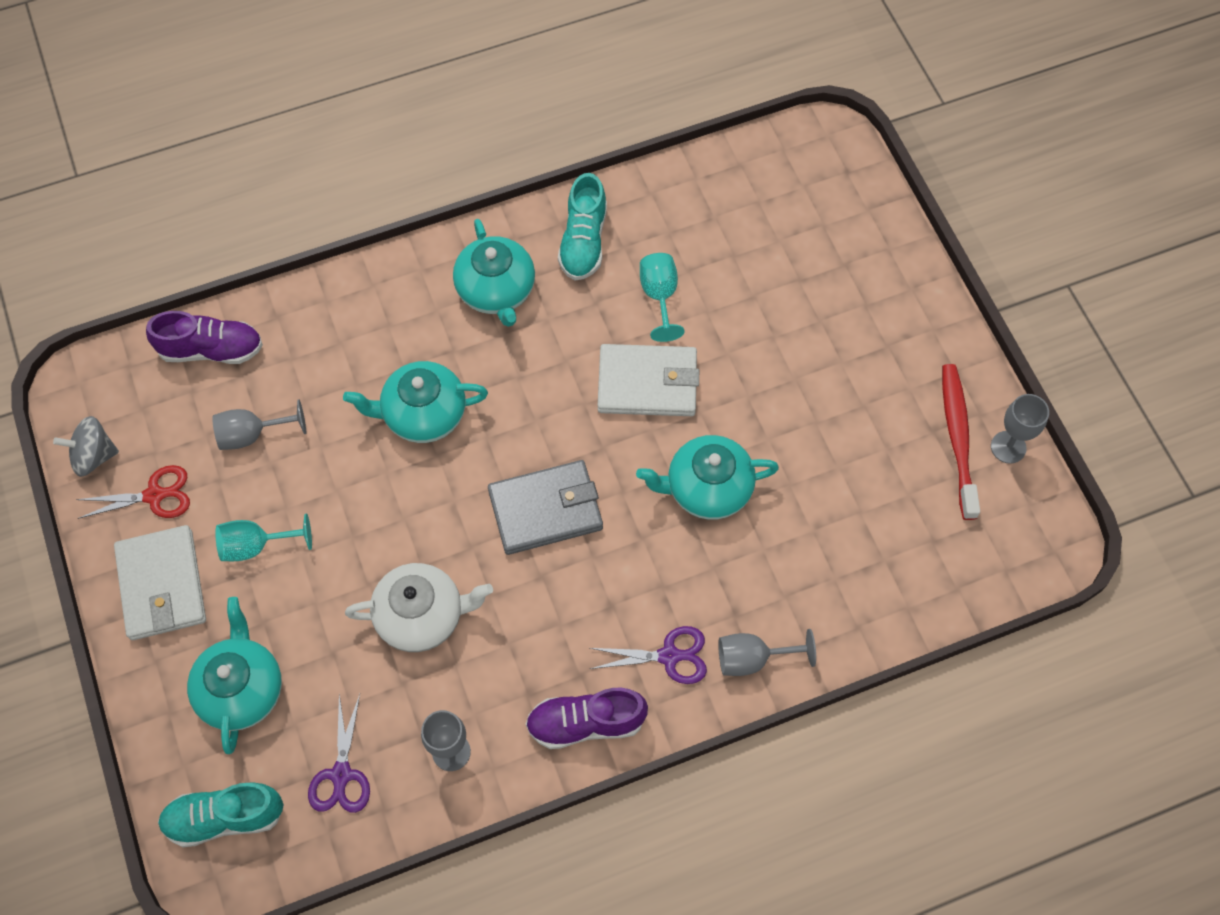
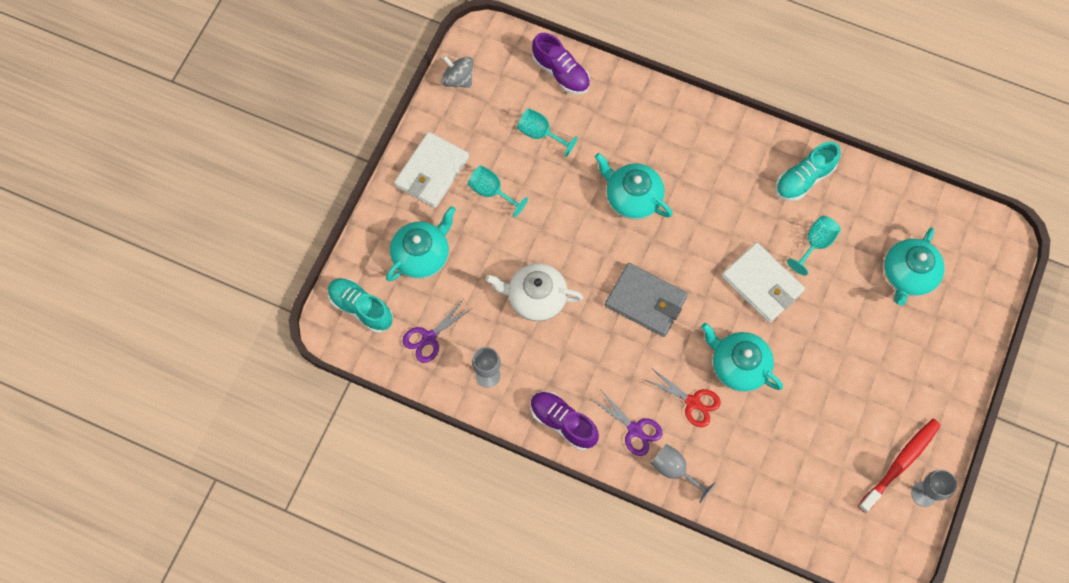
camera: 45 degrees right, 5 degrees up
red scissors [76,465,190,519] -> red scissors moved to [644,368,721,427]
grey goblet [212,400,306,450] -> turquoise goblet [517,108,578,157]
white teapot [345,563,493,652] -> white teapot turned 150 degrees clockwise [485,263,583,321]
turquoise teapot [453,219,535,327] -> turquoise teapot moved to [884,228,945,306]

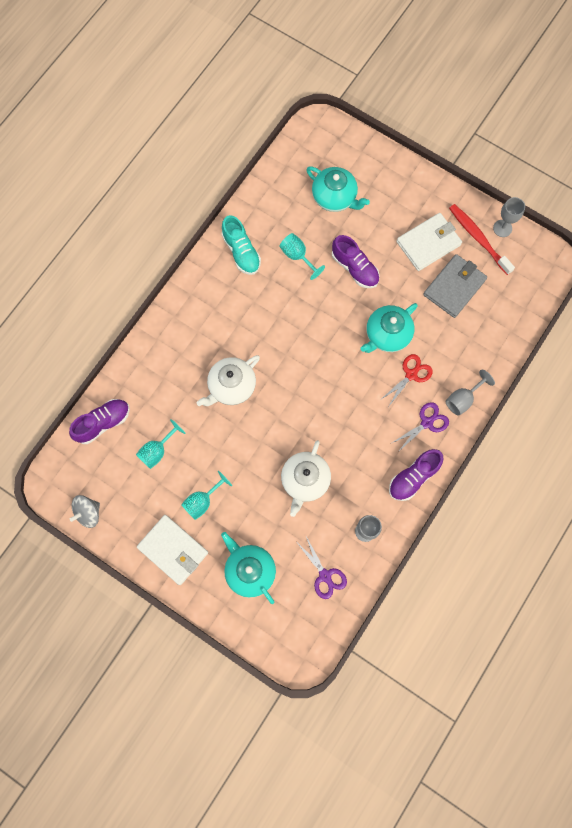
camera: 80 degrees left, 5 degrees up
turquoise shoe [328,278,393,333] -> none
turquoise teapot [595,153,673,220] -> white teapot [197,355,260,406]
grey wallet [605,263,688,337] -> grey wallet moved to [423,254,487,318]
white wallet [722,242,805,323] -> white wallet moved to [396,213,462,271]
none -> purple shoe [332,235,380,288]

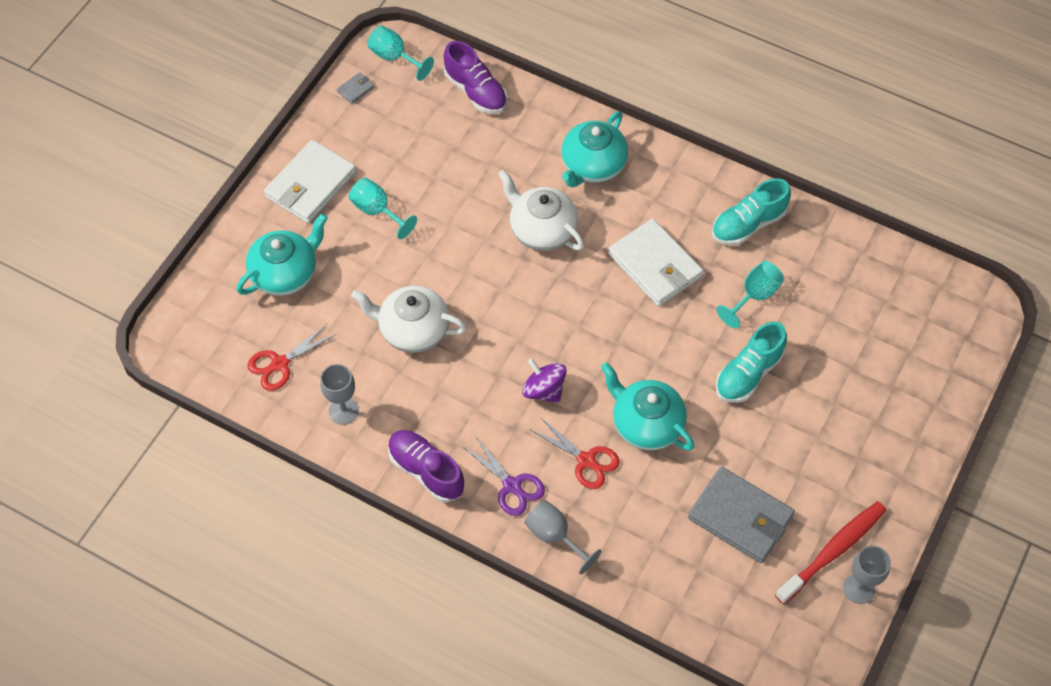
camera: 85 degrees right, 15 degrees down
grey spinning top [70,495,100,528] -> grey wallet [337,72,374,104]
turquoise goblet [136,419,185,469] -> turquoise goblet moved to [367,25,434,81]
purple scissors [297,537,347,599] -> red scissors [248,324,336,391]
turquoise teapot [306,167,370,212] -> turquoise teapot moved to [561,111,628,187]
purple shoe [332,235,380,288] -> turquoise shoe [716,322,787,403]
white wallet [396,213,462,271] -> white wallet moved to [608,219,703,306]
none -> purple spinning top [522,358,567,403]

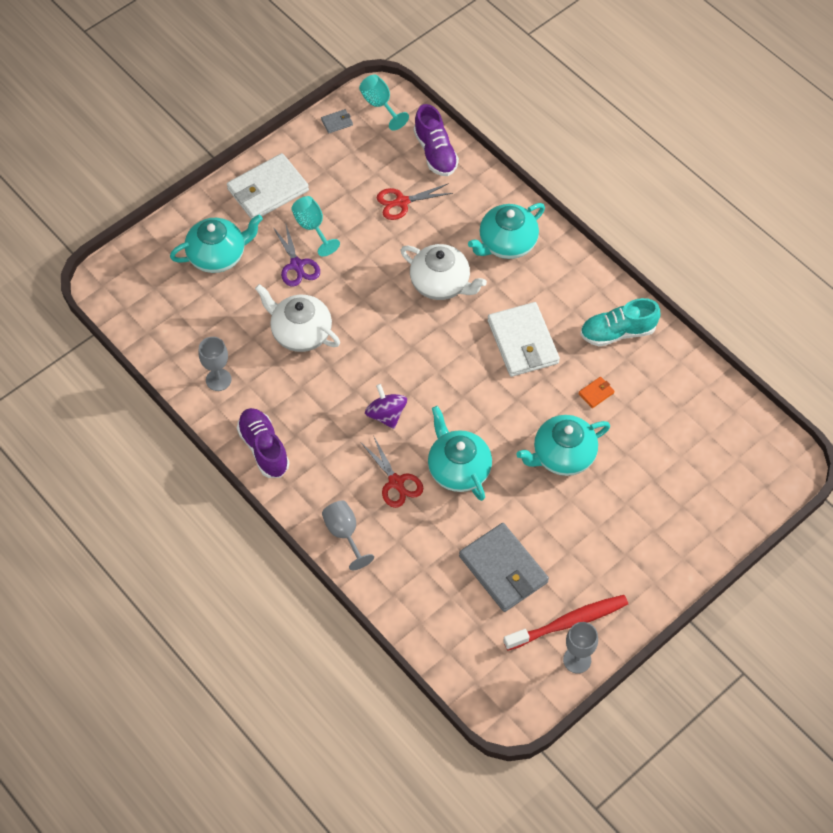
camera: 20 degrees right, 0 degrees up
red scissors [248,324,336,391] -> red scissors moved to [377,183,453,220]
purple scissors [464,437,545,516] -> purple scissors moved to [273,225,320,287]
white teapot [498,169,584,251] -> white teapot turned 150 degrees clockwise [400,244,487,300]
turquoise goblet [716,261,784,328] -> orange wallet [578,377,615,408]
turquoise shoe [716,322,787,403] -> turquoise teapot [516,415,610,476]

